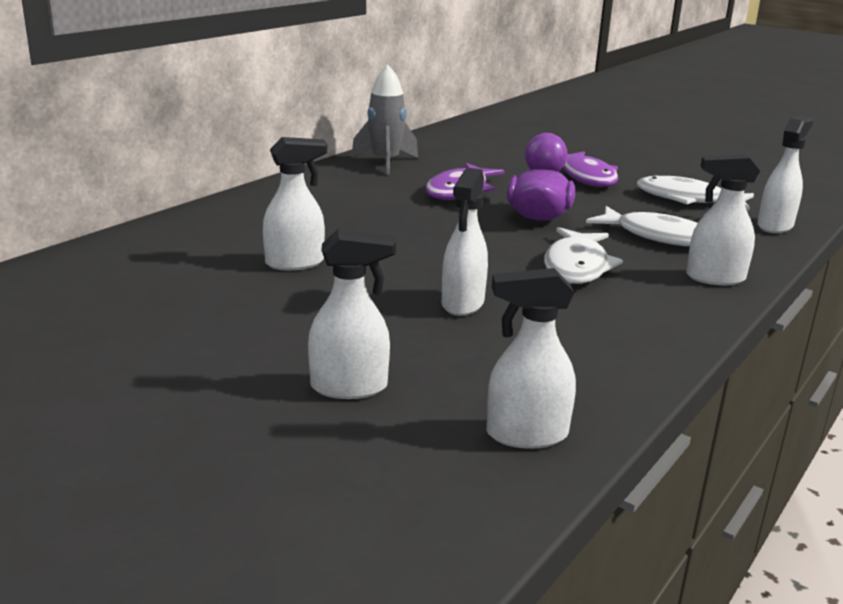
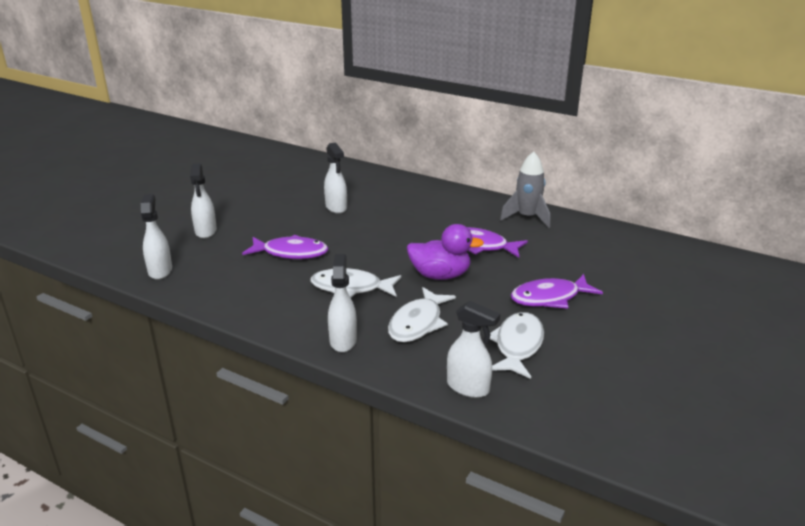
camera: 85 degrees right, 5 degrees up
white spray bottle [442,168,488,316] -> purple fish [242,235,328,259]

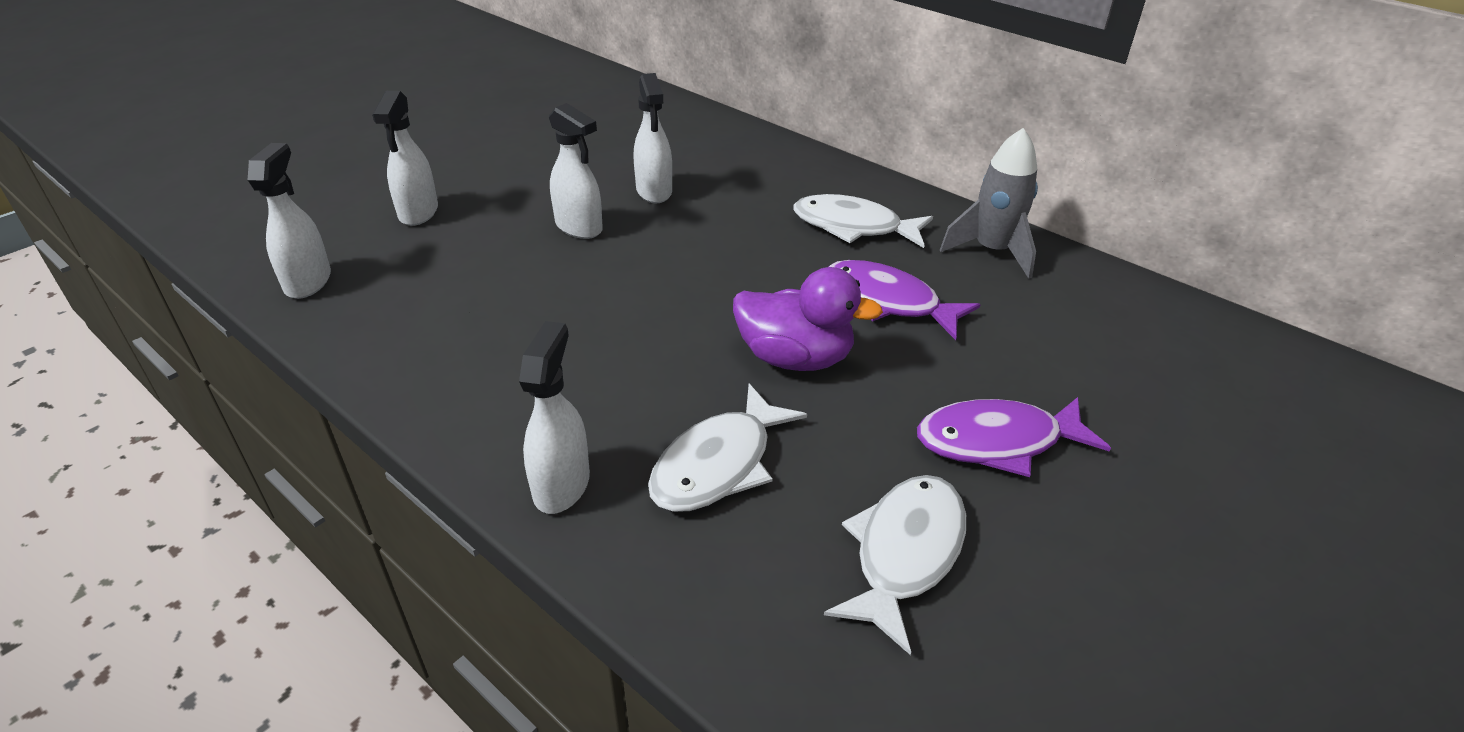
camera: 10 degrees right, 10 degrees up
purple fish [242,235,328,259] -> none
white fish [310,268,401,298] -> white fish moved to [794,194,933,248]
white spray bottle [447,301,500,398] -> white spray bottle moved to [549,103,603,239]

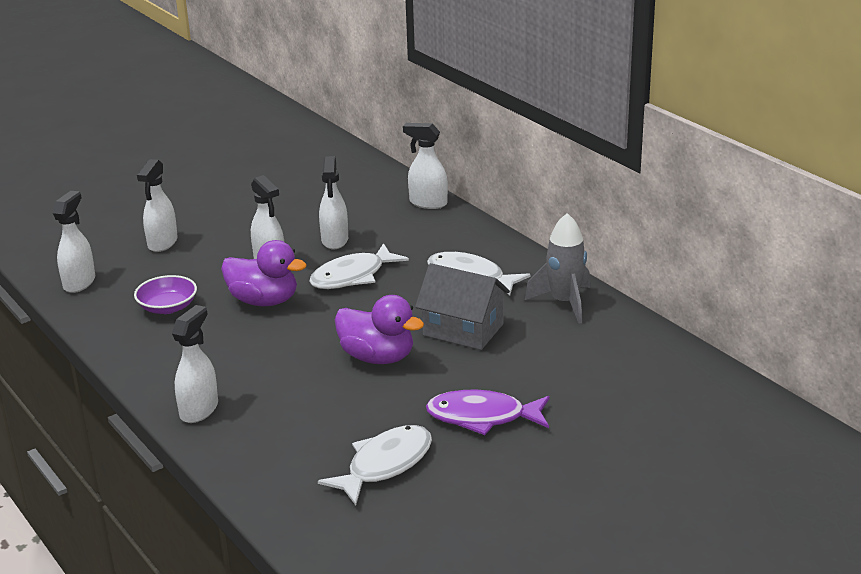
camera: 15 degrees right, 10 degrees down
white fish [648,383,807,512] -> white fish moved to [309,243,409,289]
purple fish [829,260,981,340] -> grey house [415,263,510,350]
none -> purple bowl [134,275,197,314]
none -> purple duck [221,240,307,306]
none -> white spray bottle [403,123,448,209]

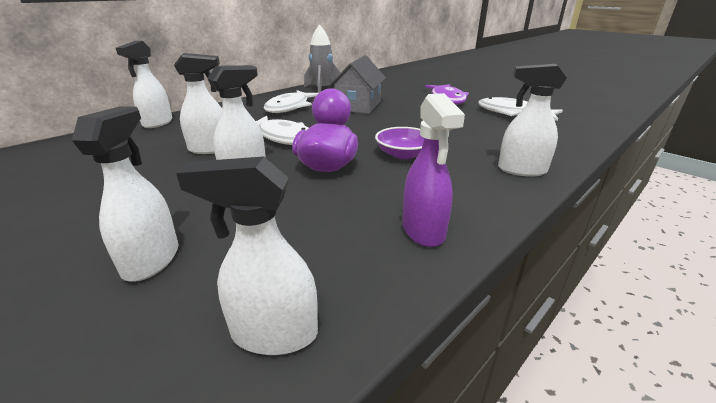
camera: 100 degrees left, 0 degrees up
purple bowl [134,275,197,314] -> purple bowl moved to [375,127,424,159]
white spray bottle [137,159,178,252] -> white spray bottle turned 90 degrees counterclockwise [72,106,178,282]
purple duck [335,295,424,364] -> none
none -> purple spray bottle [403,93,465,247]

